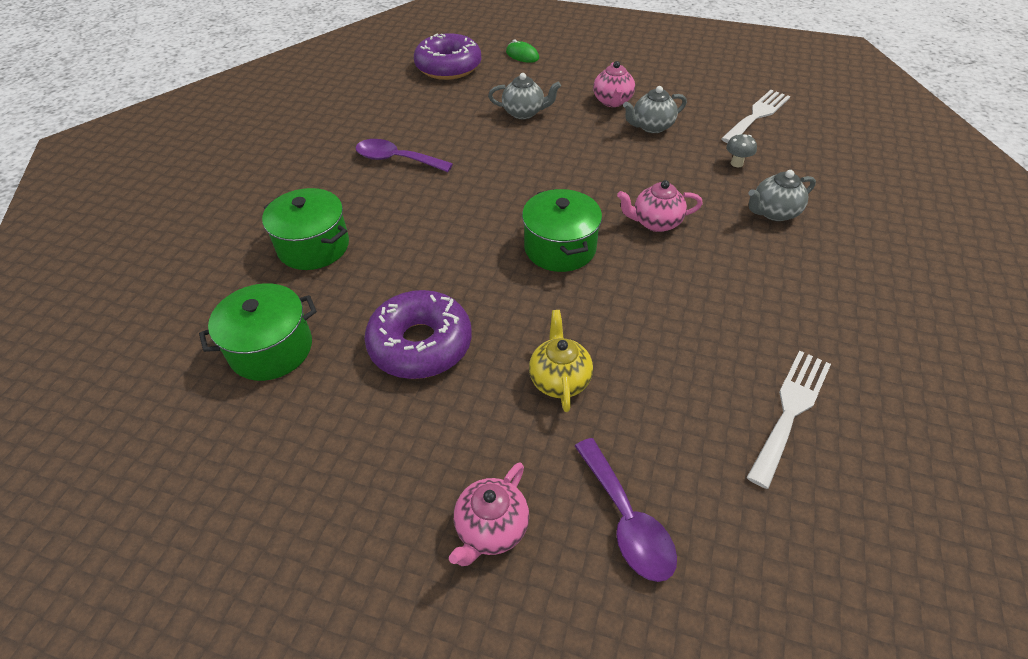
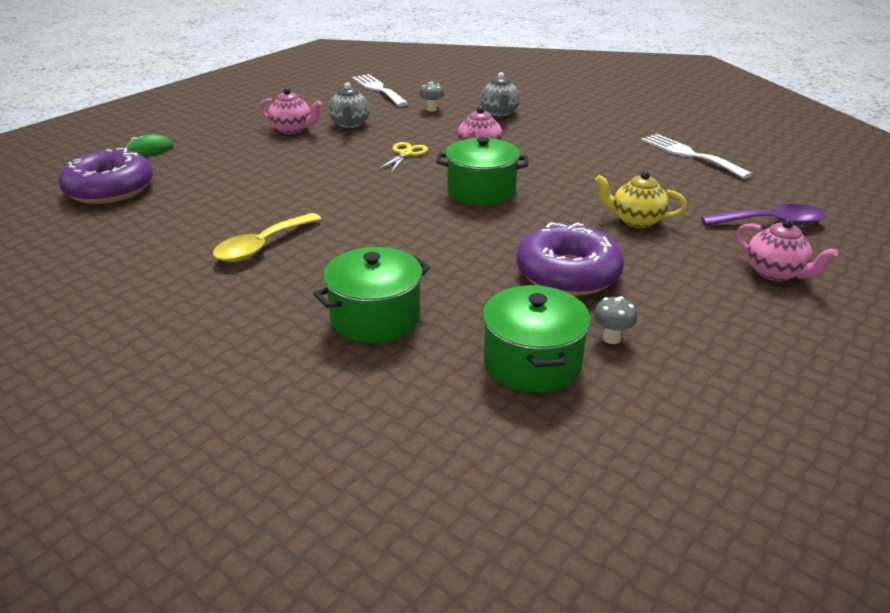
camera: 70 degrees left, 15 degrees down
purple spoon [355,139,453,172] -> yellow spoon [213,213,321,262]
grey teapot [488,73,561,119] -> none
none -> yellow scissors [378,142,428,173]
none -> grey mushroom [593,296,637,344]

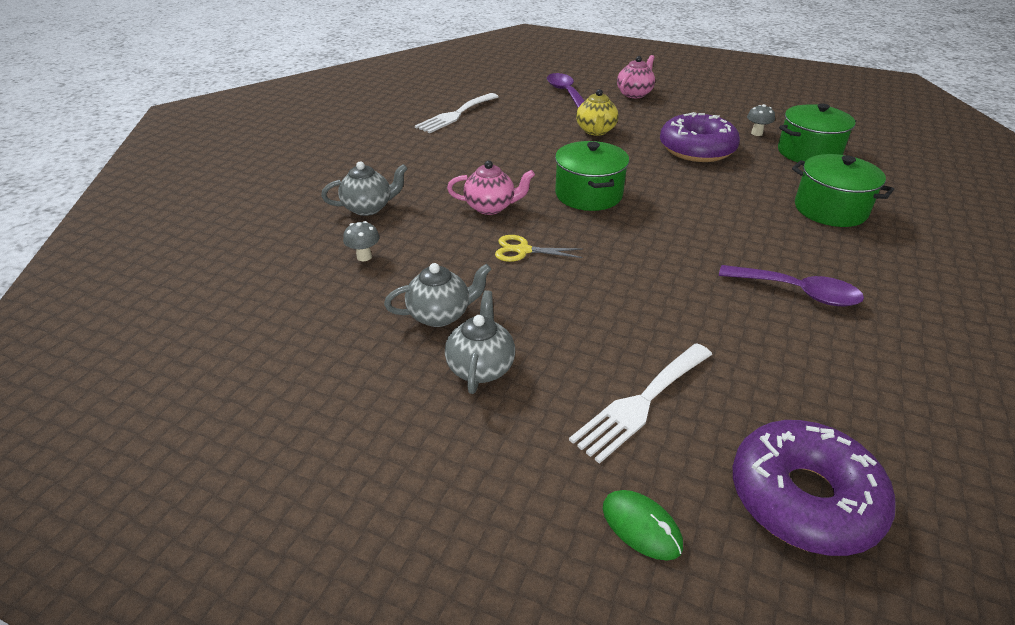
camera: 105 degrees left, 5 degrees up
yellow spoon [213,213,321,262] -> purple spoon [719,265,864,307]
pink teapot [259,88,322,134] -> grey teapot [445,290,515,394]
white fork [352,74,409,107] -> white fork moved to [569,343,712,464]

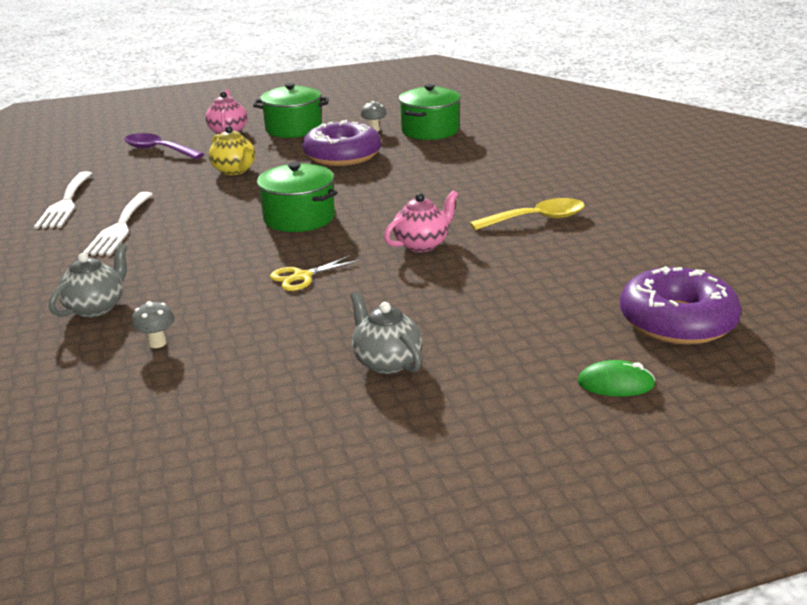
camera: 40 degrees left, 10 degrees down
grey teapot [384,263,491,327] -> none
pink teapot [447,161,535,215] -> pink teapot moved to [384,191,458,252]
white fork [569,343,712,464] -> white fork moved to [83,192,153,255]
purple spoon [719,265,864,307] -> yellow spoon [470,198,585,230]
green pot [792,154,894,227] -> green pot moved to [253,83,329,138]

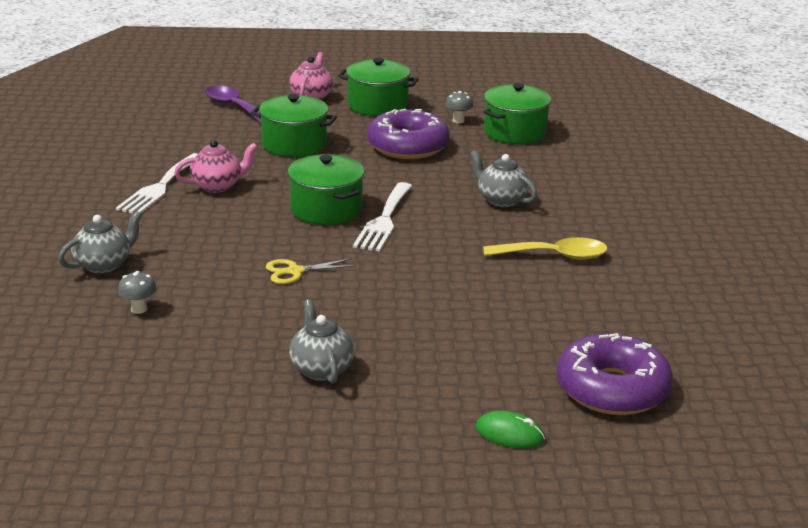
camera: 15 degrees right, 0 degrees up
white fork [34,171,93,229] -> white fork moved to [353,182,412,252]
yellow teapot [209,126,255,175] -> green pot [251,94,337,157]
pink teapot [384,191,458,252] -> pink teapot moved to [174,140,258,193]
none -> grey teapot [470,150,537,207]

